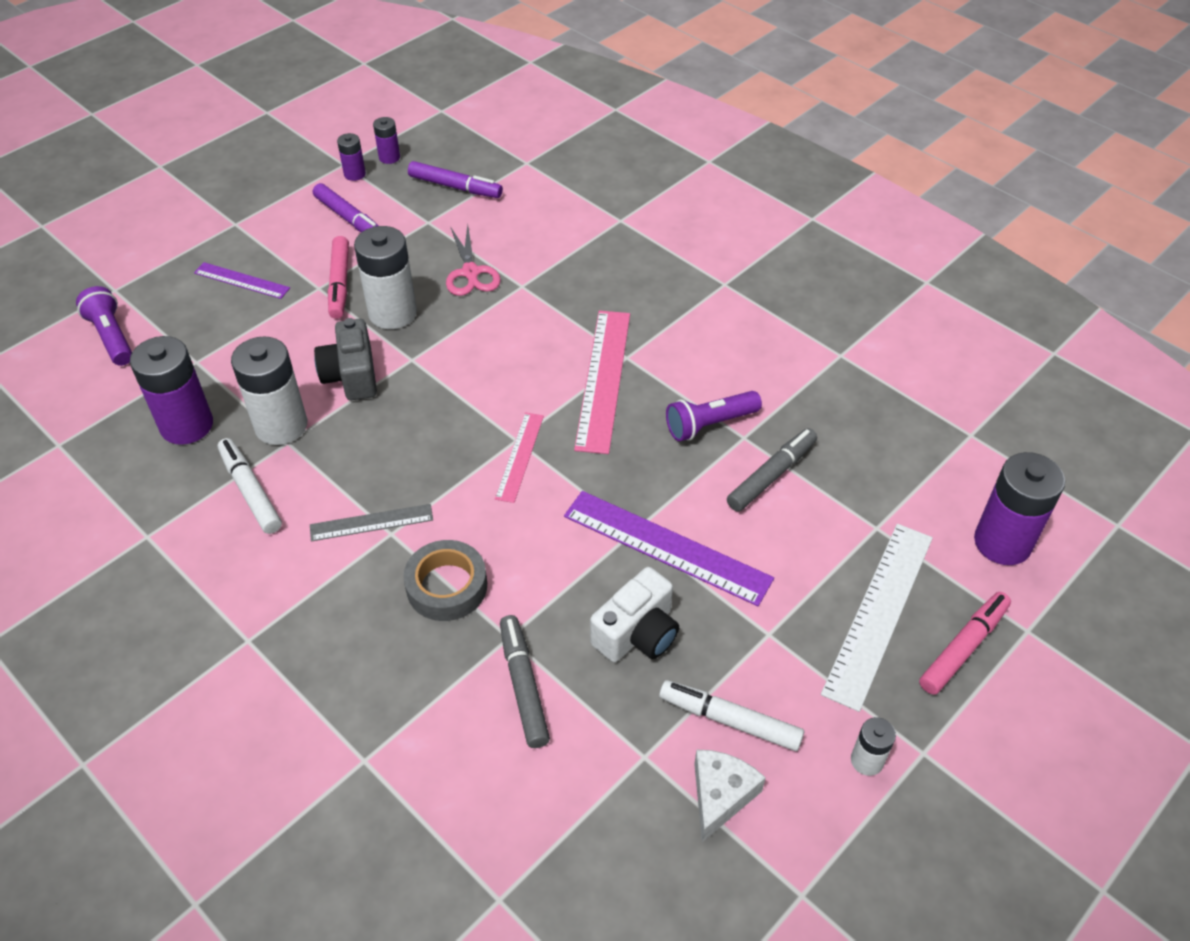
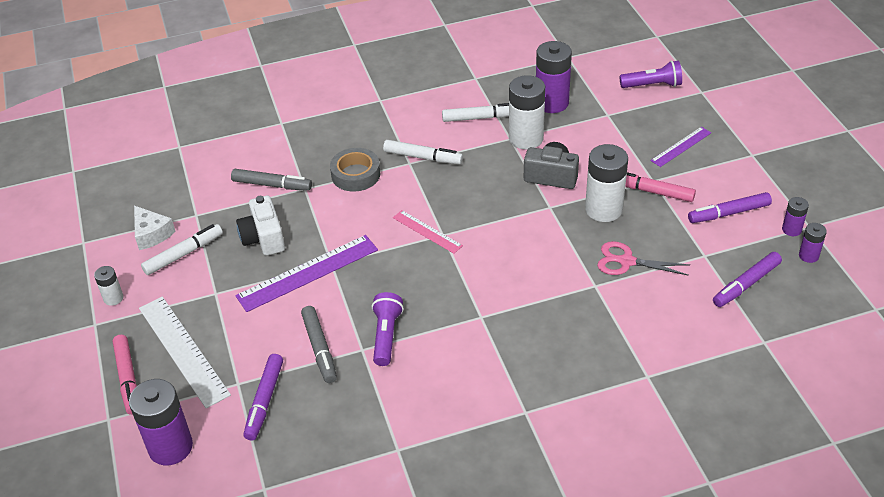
camera: 120 degrees right, 5 degrees down
grey ruler [310,504,433,541] -> white marker [383,140,463,164]
pink ruler [574,311,630,454] -> none
none -> purple marker [243,354,283,441]

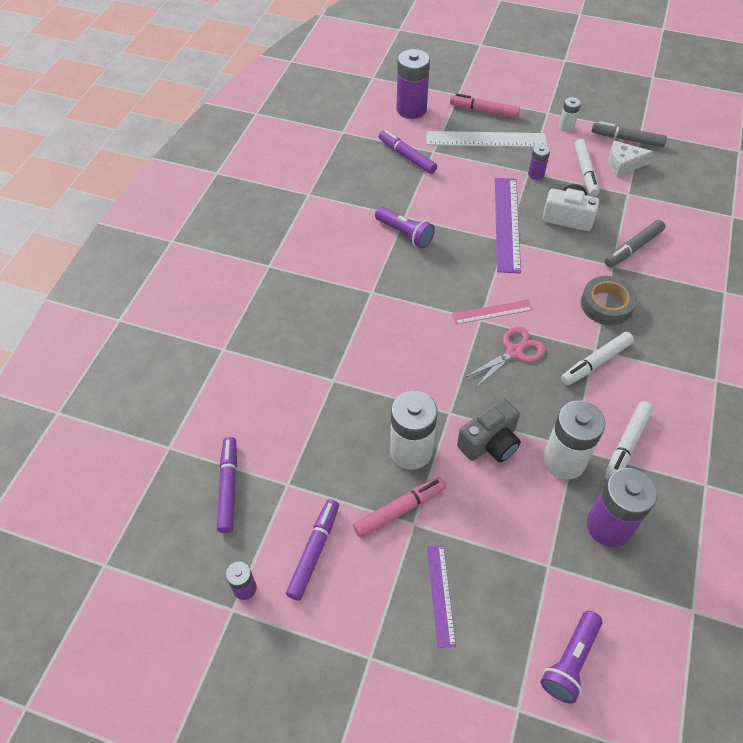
camera: 125 degrees right, 10 degrees up
grey marker [301,306,337,383] -> grey marker moved to [592,121,667,147]
pink scissors [597,241,689,276] -> pink scissors moved to [464,327,545,388]
purple battery [799,223,827,263] -> purple battery moved to [528,144,550,180]

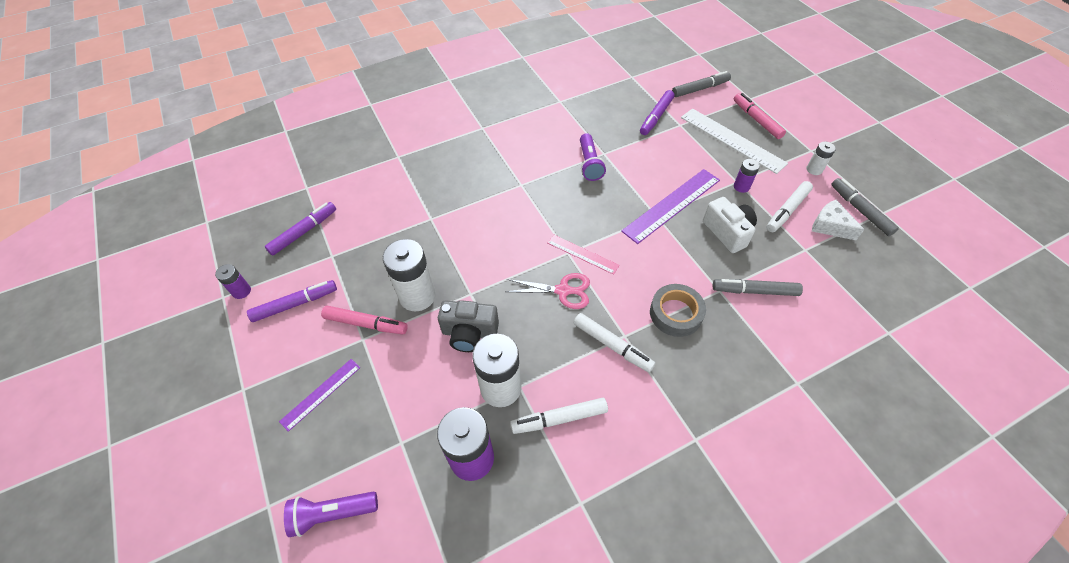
camera: 45 degrees right, 0 degrees up
purple marker [379,130,437,174] -> purple marker turned 150 degrees counterclockwise [640,90,674,135]
purple battery [396,49,430,119] -> grey marker [672,71,731,97]
white marker [561,332,634,386] -> white marker turned 150 degrees counterclockwise [574,313,655,372]

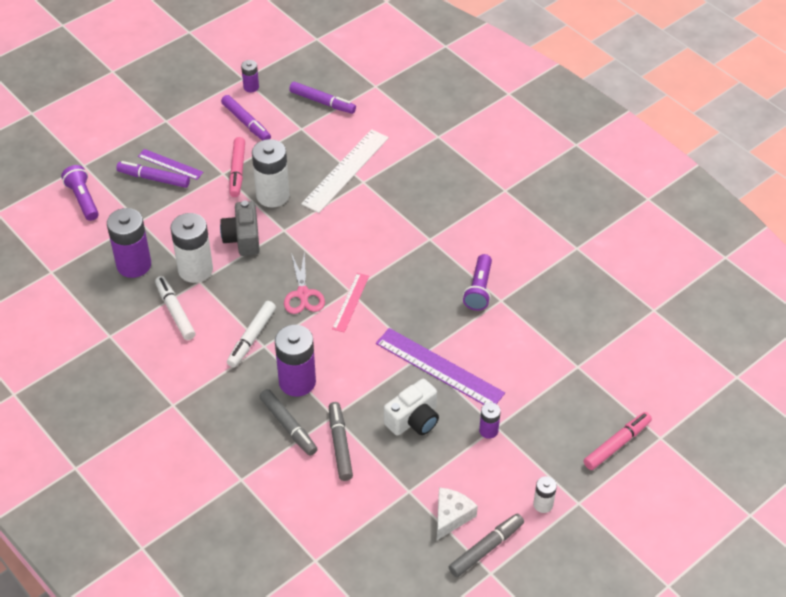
camera: 75 degrees right, 5 degrees down
purple flashlight [580,133,606,181] -> purple flashlight turned 60 degrees counterclockwise [463,254,492,311]
purple marker [640,90,674,135] -> purple marker moved to [116,161,190,188]
grey tape [650,284,706,337] -> purple battery [275,325,316,397]
grey marker [672,71,731,97] -> grey marker moved to [259,389,317,456]
white ruler [681,108,788,174] -> white ruler moved to [301,129,389,213]
white marker [766,181,813,232] -> none

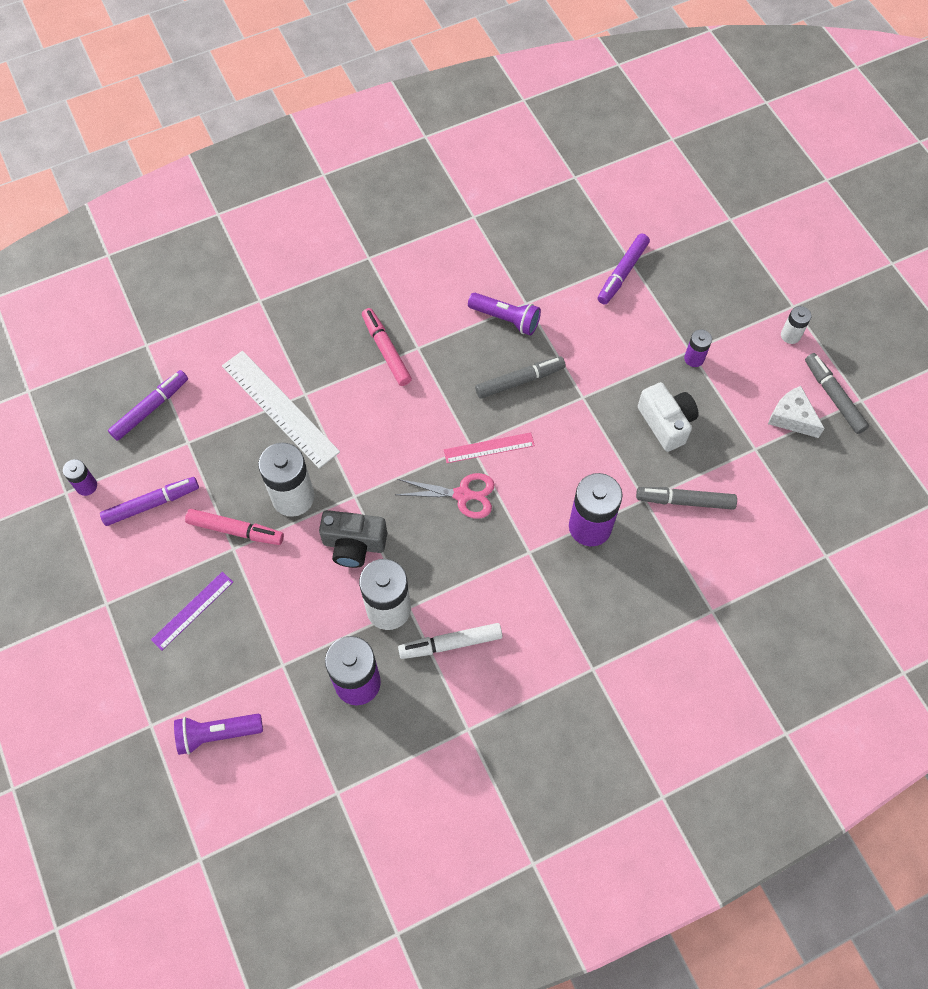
camera: 75 degrees left, 15 degrees up
purple marker [116,161,190,188] -> purple marker moved to [597,234,650,305]
white marker [227,301,276,368] -> none
grey marker [259,389,317,456] -> grey marker moved to [475,357,565,399]
pink ruler [332,273,369,333] -> pink ruler turned 45 degrees counterclockwise [444,432,535,463]
purple ruler [376,328,505,405] -> none
pink marker [584,412,652,470] -> pink marker moved to [362,308,412,386]

